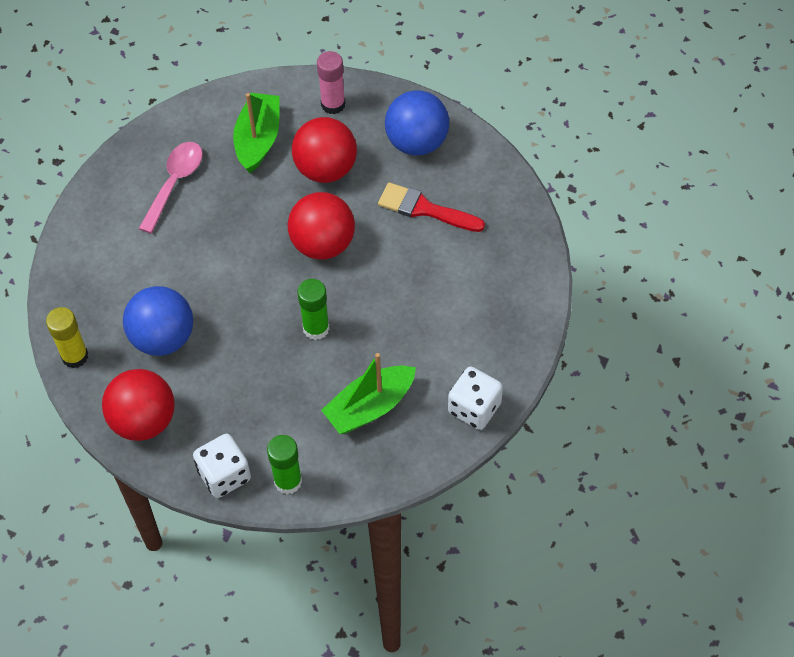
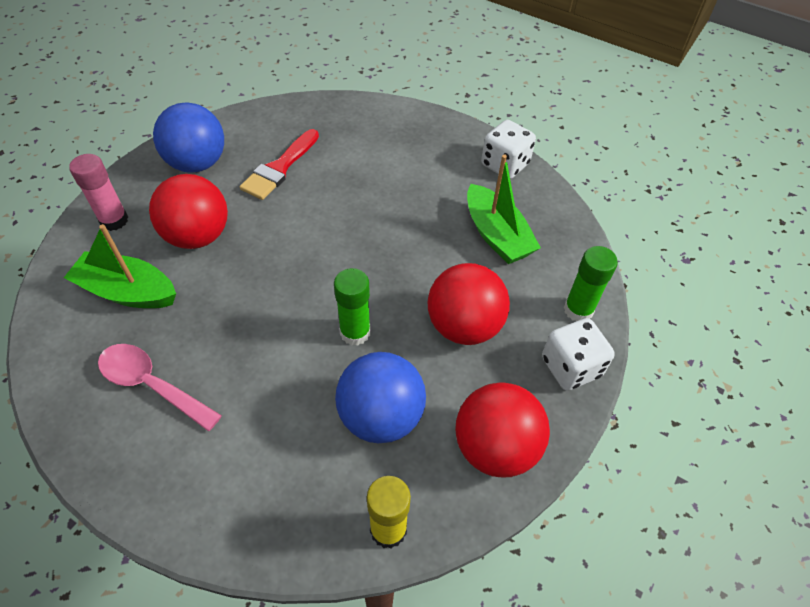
camera: 85 degrees left, 5 degrees down
red ball [288,192,355,260] -> red ball moved to [428,263,510,345]
green glue stick [297,279,330,340] -> green glue stick moved to [334,268,371,346]

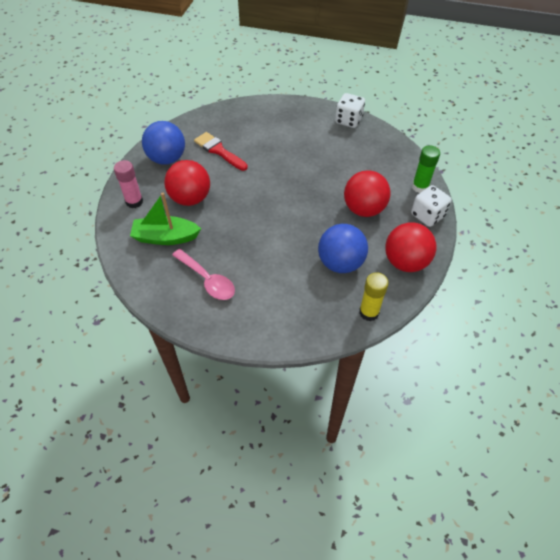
camera: 15 degrees left, 0 degrees up
pink spoon [98,344,222,432] -> pink spoon turned 150 degrees counterclockwise [172,249,235,300]
red brush [240,129,319,200] -> red brush turned 120 degrees clockwise [194,132,248,171]
green glue stick [334,268,371,346] -> none
green boat [467,155,541,264] -> none

